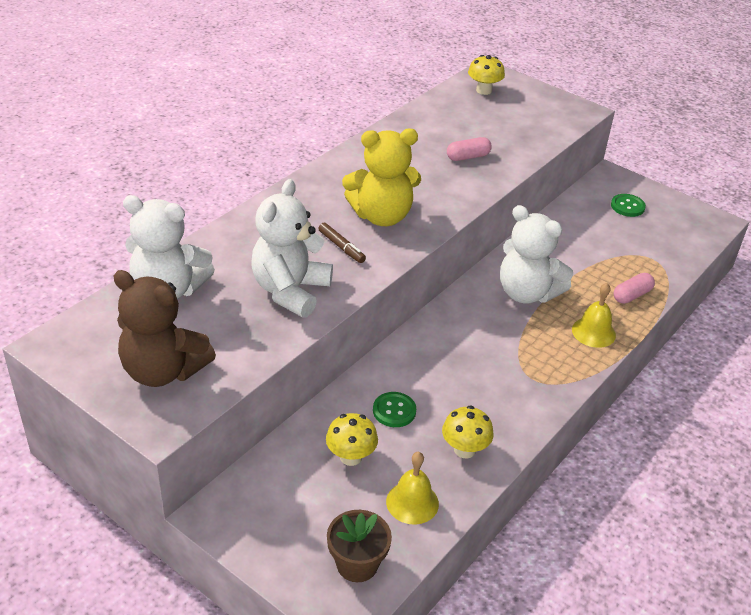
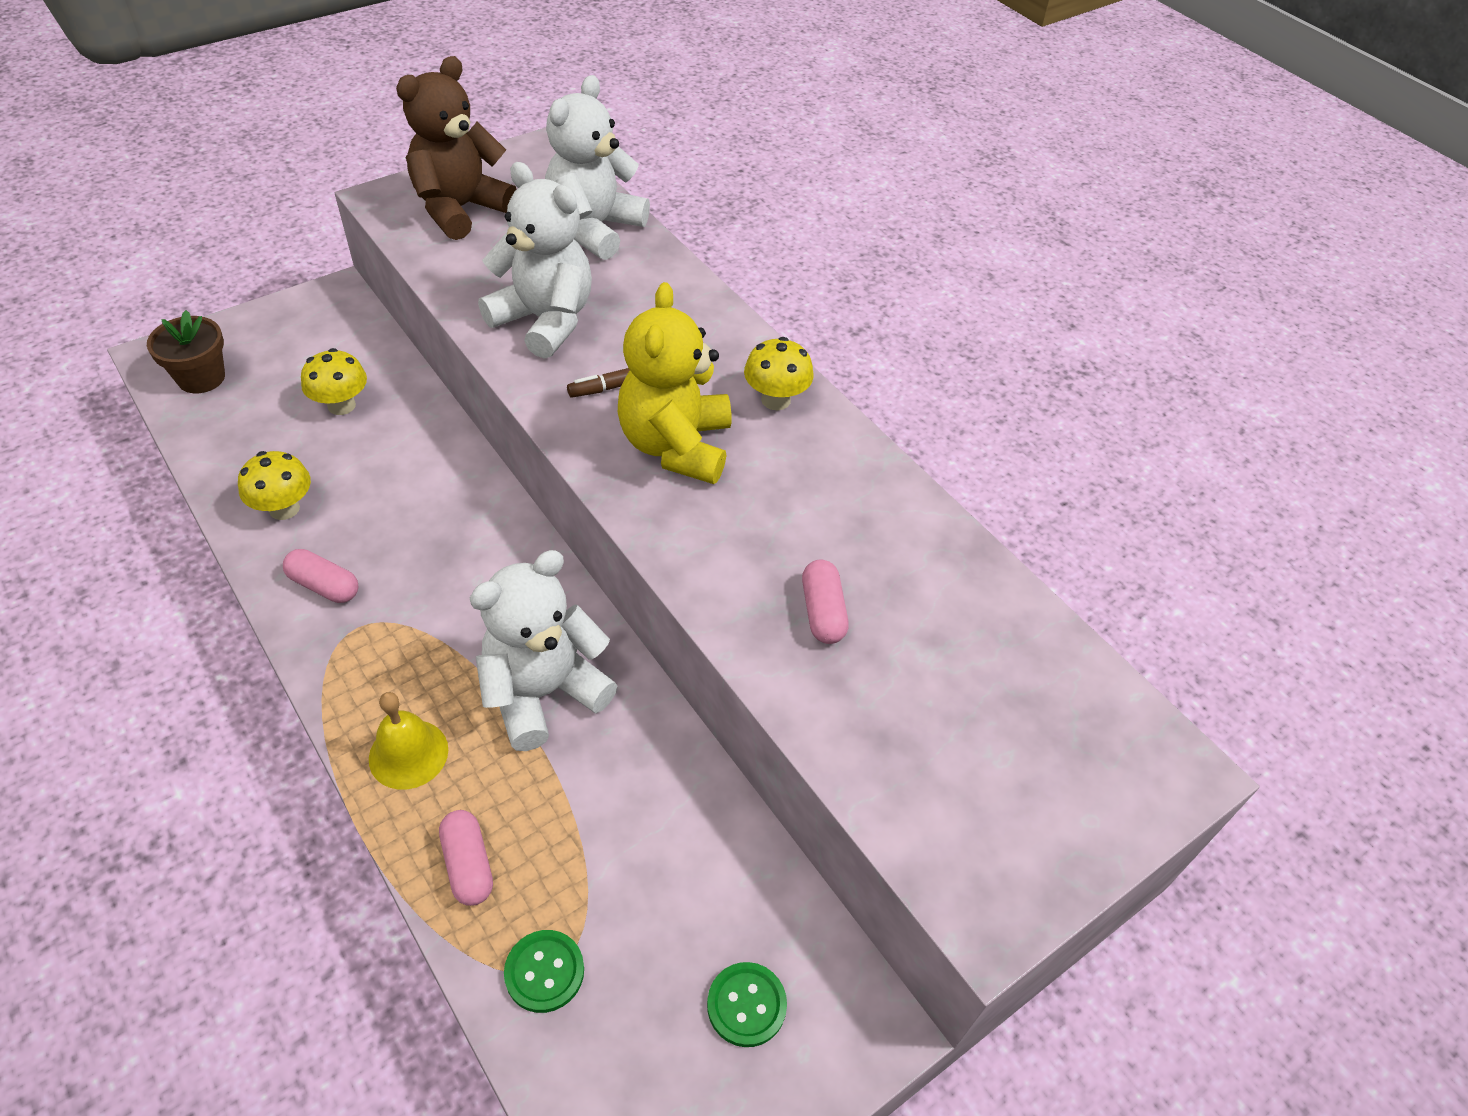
camera: 105 degrees right, 10 degrees up
green button [373,392,416,427] -> green button moved to [504,930,584,1013]
yellow bell [386,452,439,525] -> none
yellow mushroom [468,55,505,95] -> yellow mushroom moved to [744,337,814,410]
none -> pink capsule [283,549,358,603]

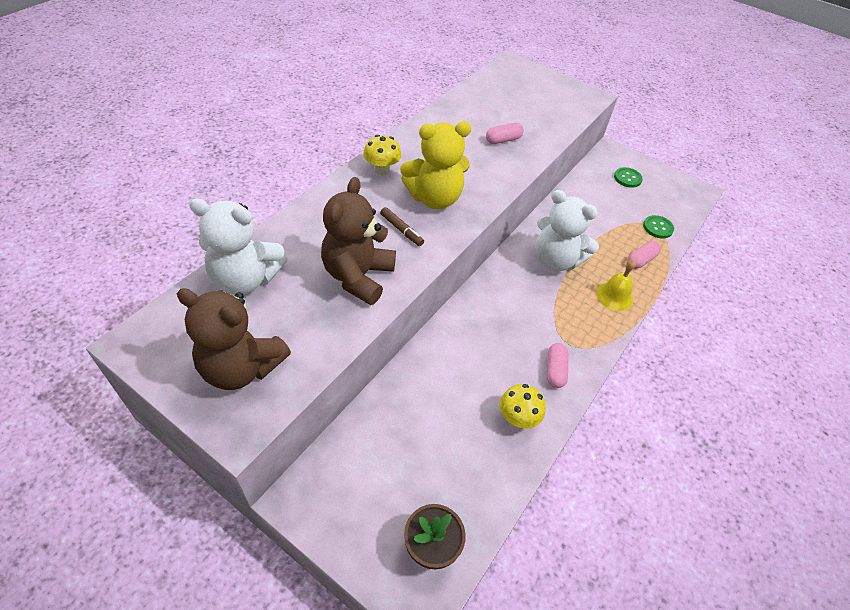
camera: 110 degrees left, 0 degrees up
yellow mushroom [301,348,367,415] -> none
white teddy bear [478,162,592,359] -> brown teddy bear [321,177,396,305]

